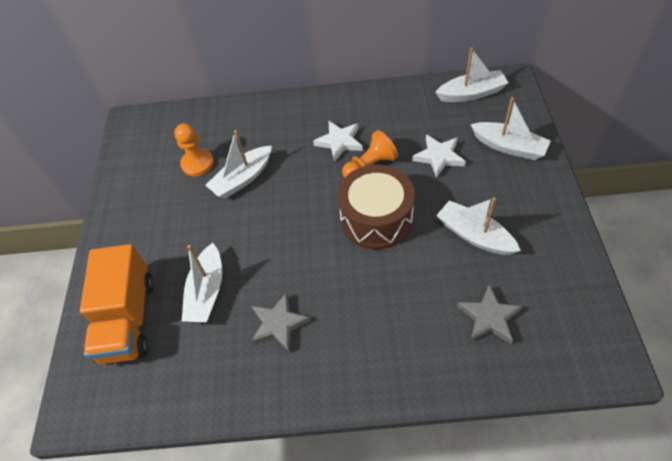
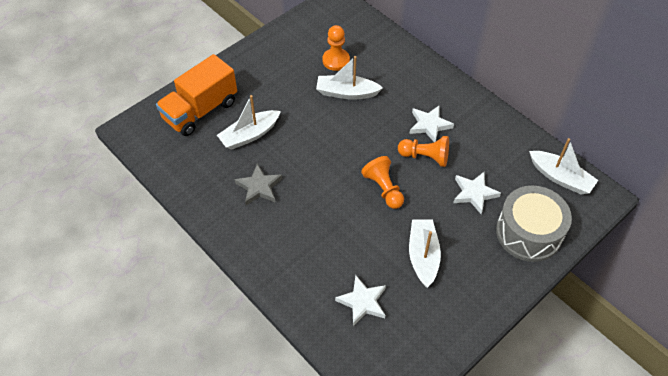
camera: 45 degrees right, 0 degrees up
brown drum [338,165,415,250] -> orange pawn [361,156,404,209]
grey star [457,285,523,344] -> white star [335,275,386,326]
white boat [470,97,551,160] -> grey drum [496,186,572,262]

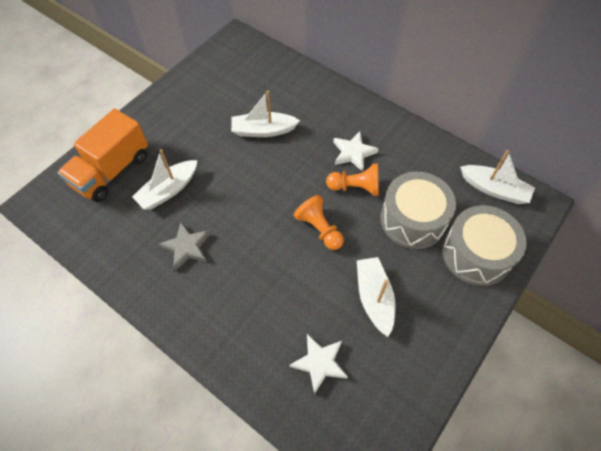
camera: 10 degrees left, 5 degrees up
orange pawn [322,25,350,71] -> none
white star [453,172,501,214] -> grey drum [380,172,456,249]

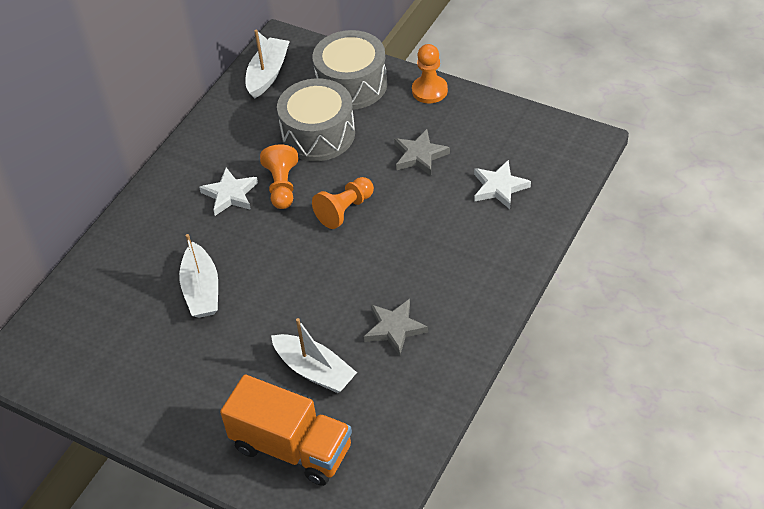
camera: 95 degrees left, 10 degrees down
white boat [357,257,396,337] -> grey star [394,129,450,176]
none -> orange pawn [412,44,448,103]

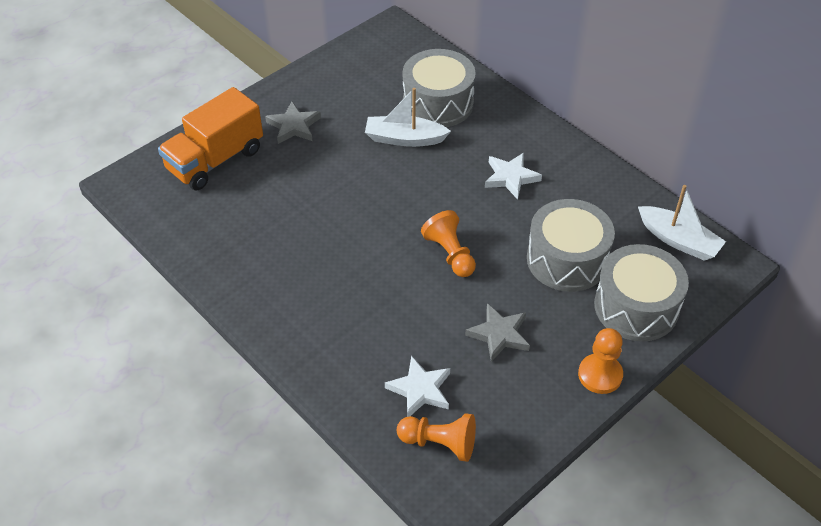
camera: 105 degrees right, 0 degrees up
orange pawn [260,145,298,209] -> orange pawn moved to [397,413,476,462]
white boat [271,318,357,393] -> none
grey star [364,299,428,356] -> grey star moved to [265,101,321,144]
none -> grey drum [402,49,476,127]

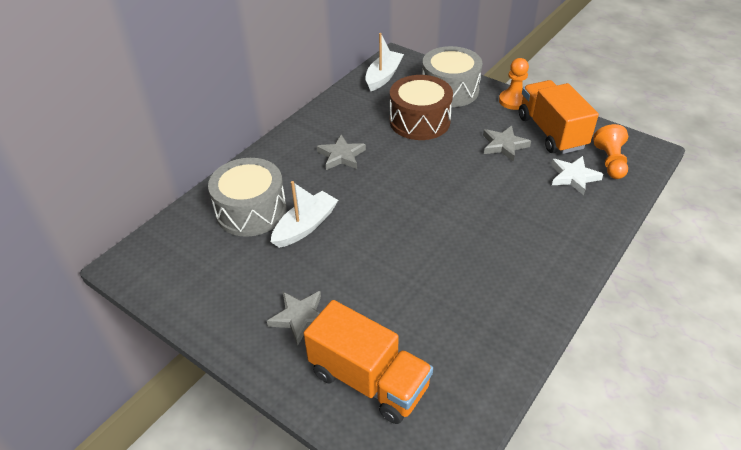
camera: 100 degrees left, 5 degrees down
white boat [365,88,451,147] -> white boat turned 135 degrees counterclockwise [271,181,338,248]
orange pawn [421,210,476,277] -> none
white star [485,152,542,200] -> grey star [317,135,366,170]
grey drum [527,199,615,292] -> brown drum [390,75,453,140]
none -> orange truck [519,80,599,154]

